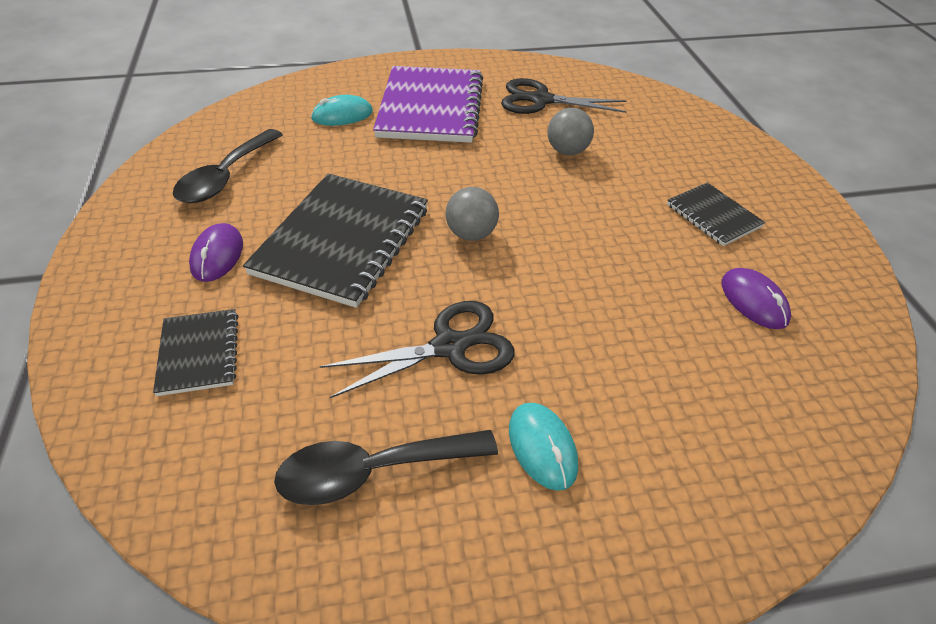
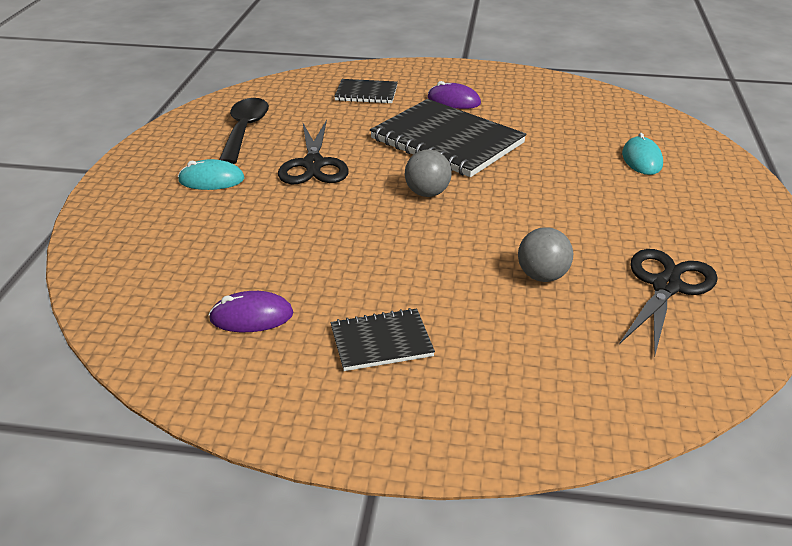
camera: 110 degrees right, 10 degrees down
black spoon [173,129,283,203] -> none
purple notebook [373,66,483,143] -> none

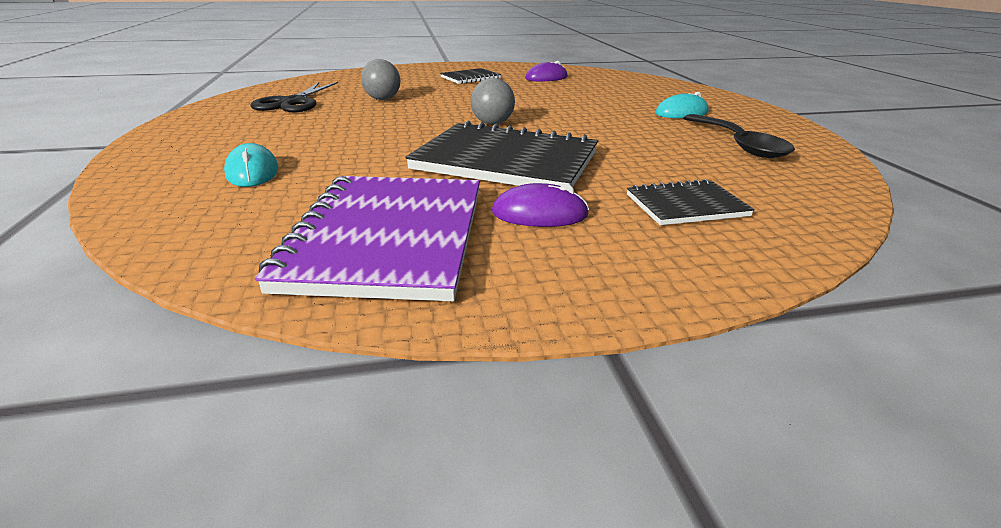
camera: 160 degrees right, 5 degrees down
black scissors [278,120,349,184] -> none
none -> purple notebook [255,176,480,301]

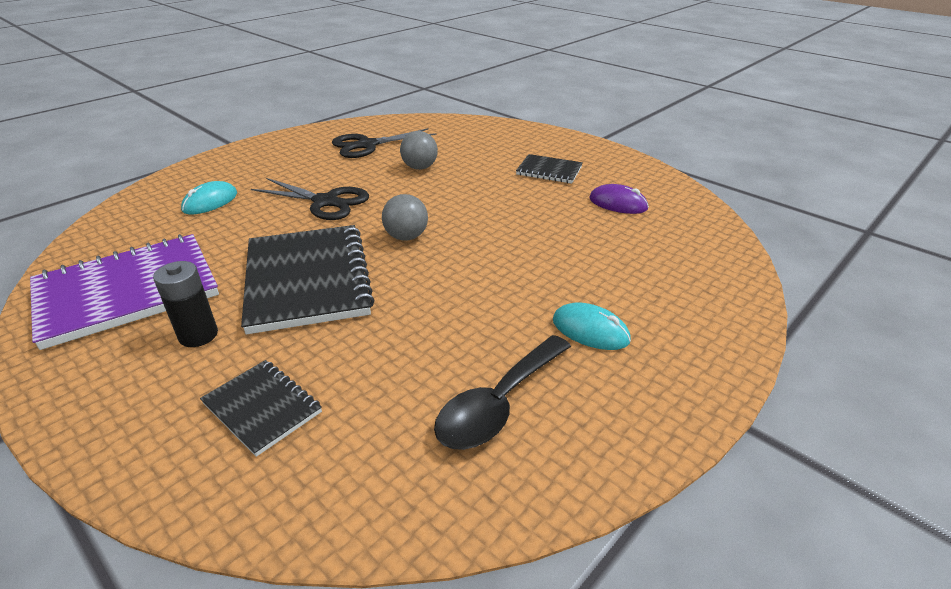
camera: 55 degrees right, 5 degrees up
purple mouse [492,183,589,227] -> black battery [153,261,218,347]
none -> black scissors [251,178,369,220]

